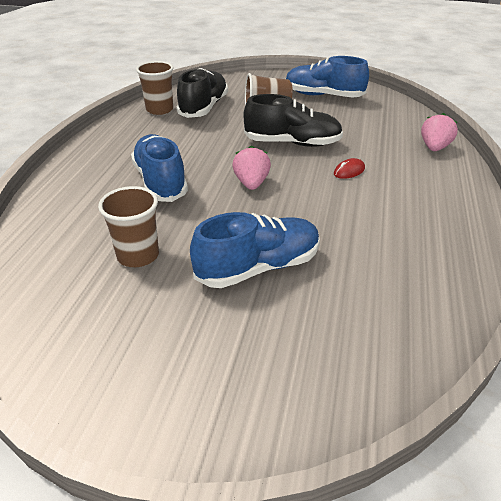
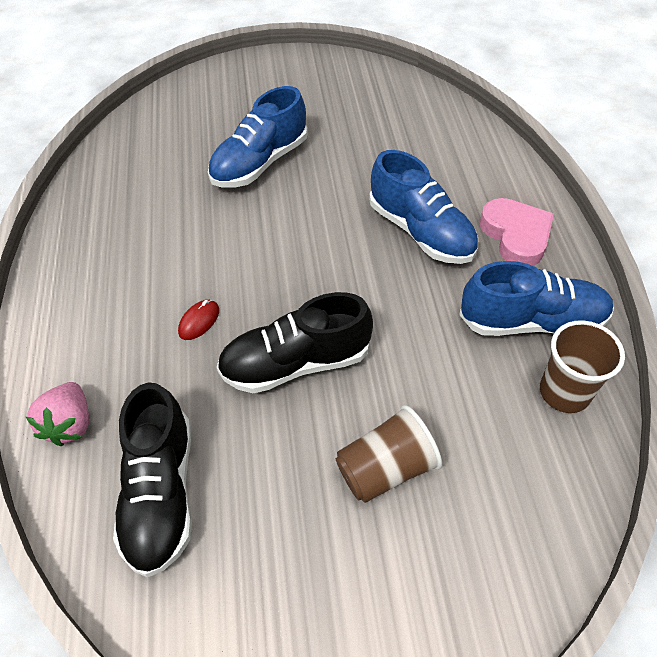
camera: 160 degrees right, 15 degrees up
brown cup [98,186,159,267] -> none
black shoe [176,68,228,118] -> black shoe moved to [113,383,192,577]
pink strawberry [232,145,271,190] -> none
blue shoe [286,56,369,98] -> blue shoe moved to [459,261,614,336]
none -> pink heart [480,198,554,266]

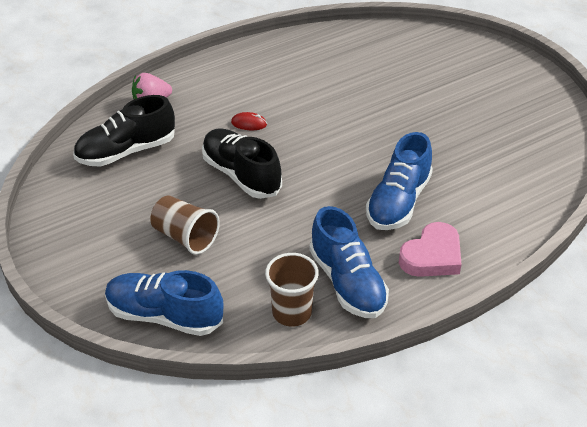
camera: 65 degrees right, 10 degrees down
blue shoe [208,86,308,188] -> blue shoe moved to [105,270,224,336]

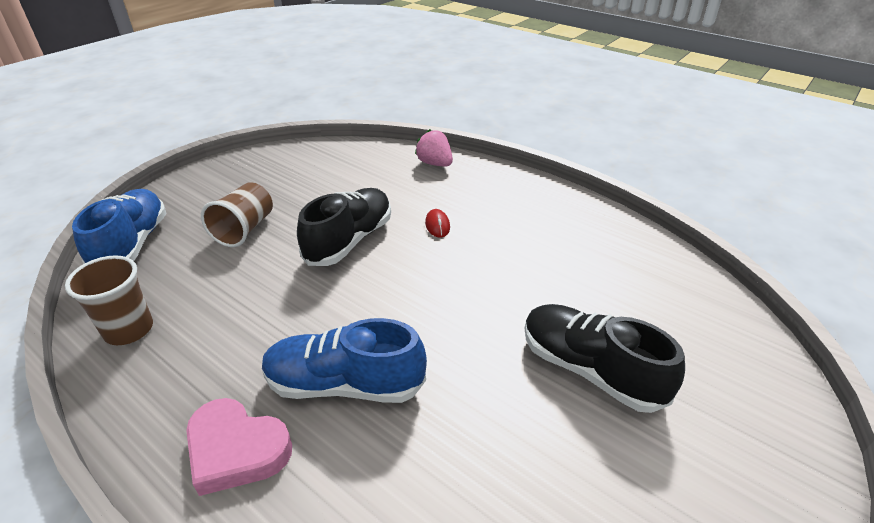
camera: 70 degrees right, 5 degrees down
black shoe [73,95,175,167] -> black shoe moved to [525,304,685,413]
blue shoe [309,206,389,318] -> none

